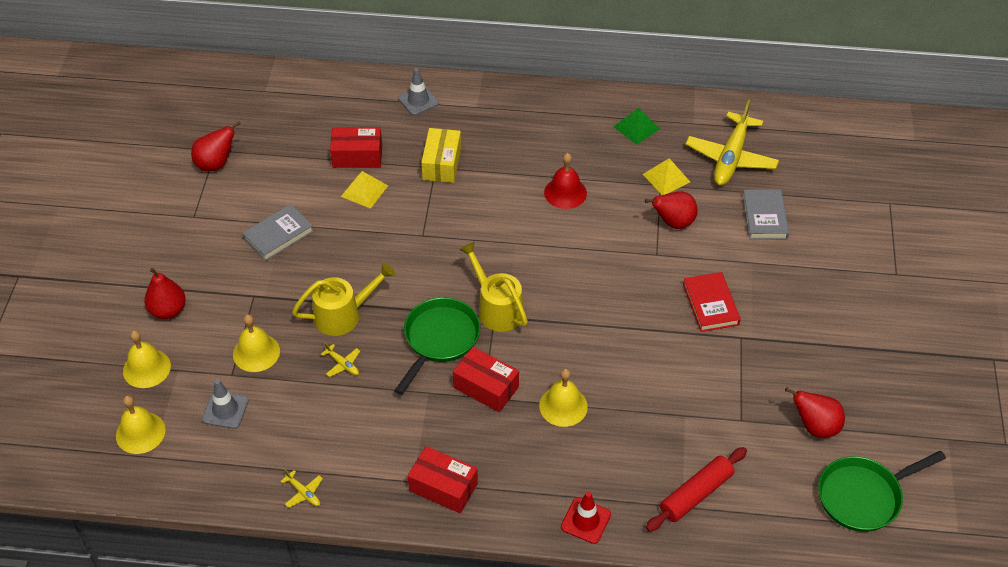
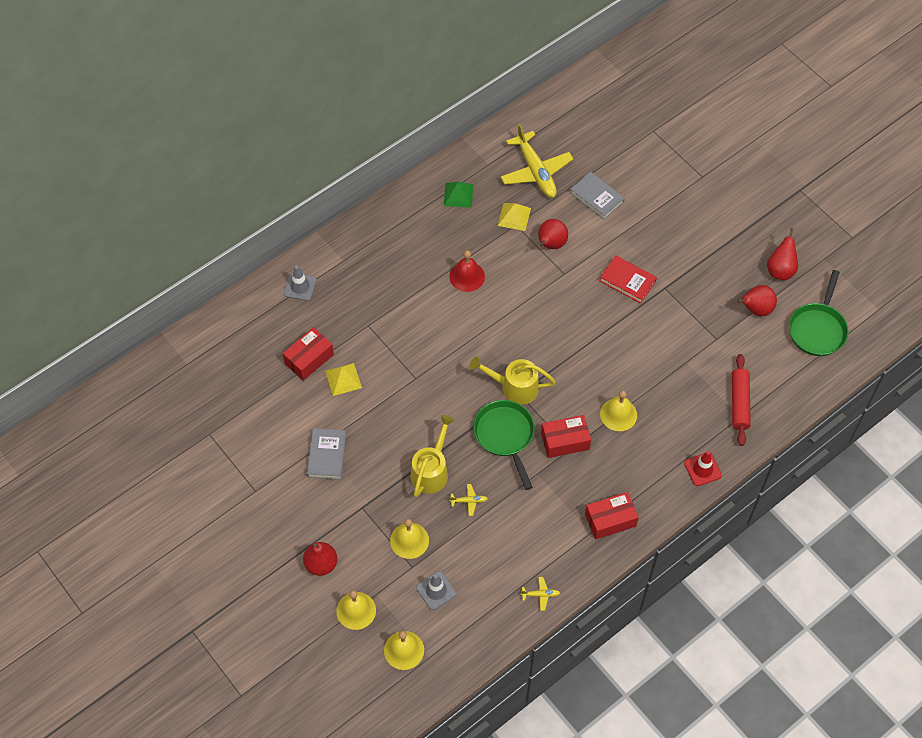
camera: 45 degrees left, 10 degrees up
red pear [191,121,241,171] -> red pear moved to [767,228,798,280]
yellow box [421,128,461,183] -> none

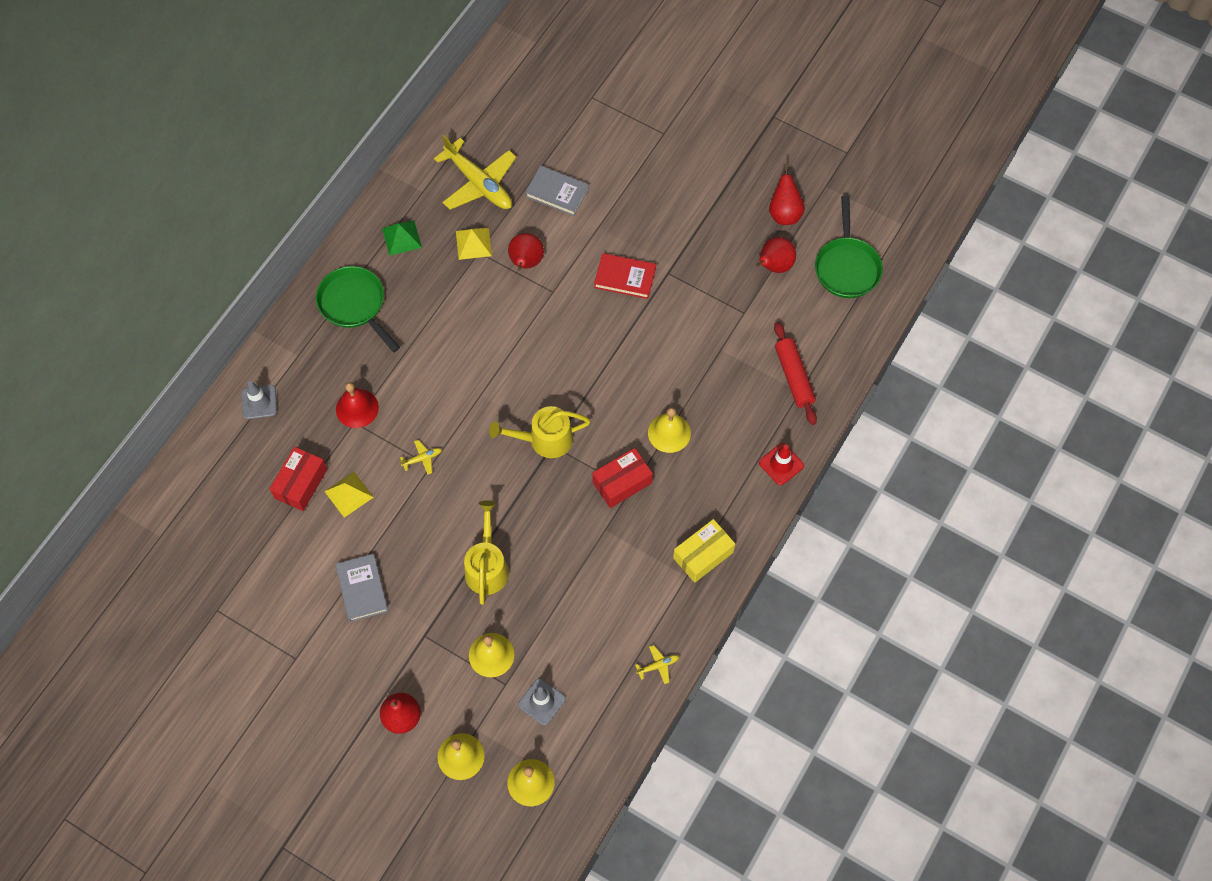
camera: 20 degrees left, 5 degrees up
red bell [449,250,485,292] -> red bell moved to [336,382,379,428]
yellow plane [450,484,488,516] -> yellow plane moved to [400,440,442,475]
green pan [473,400,535,490] -> green pan moved to [316,266,400,352]
red box [585,492,639,540] -> yellow box [673,519,735,583]

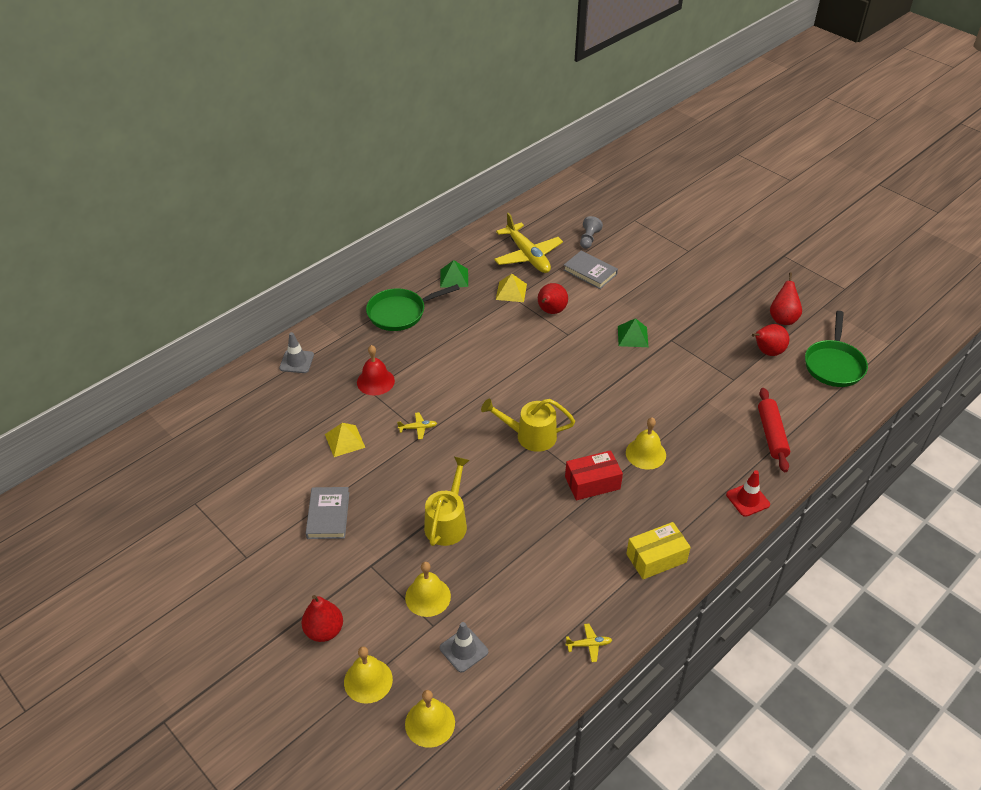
camera: 15 degrees right, 20 degrees down
red box [270,447,327,511] -> none
green pan [316,266,400,352] -> green pan turned 90 degrees counterclockwise [366,284,460,331]
red book [594,253,656,299] -> green pyramid [618,318,648,347]
none -> grey pawn [580,216,603,249]

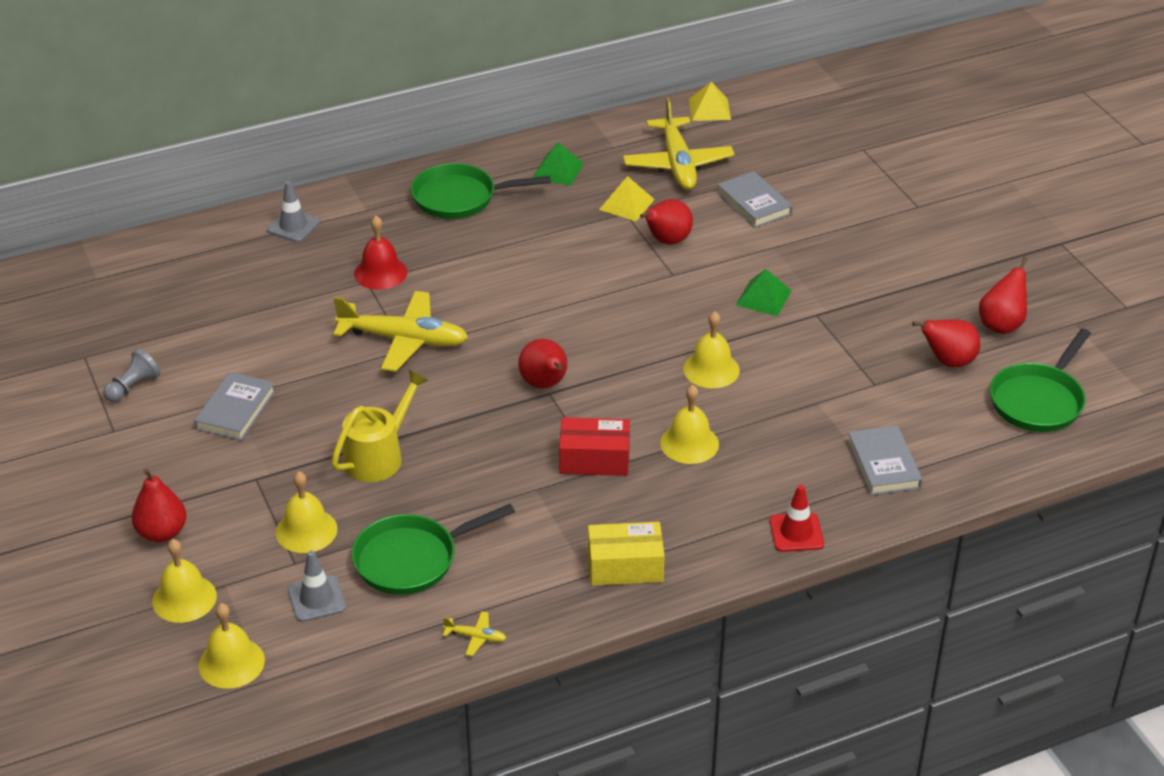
camera: 20 degrees right, 5 degrees down
yellow pyramid [325,423,365,457] -> yellow pyramid moved to [689,82,731,121]
yellow plane [397,412,437,439] -> yellow plane [333,291,468,372], size x2.46
yellow watering can [481,399,575,452] -> red pear [518,339,567,388]
grey pawn [580,216,603,249] -> grey pawn moved to [103,349,160,402]
red rolling pin [758,388,790,472] -> grey book [847,425,923,495]
none -> green pan [352,504,515,595]
none -> yellow bell [683,311,740,388]

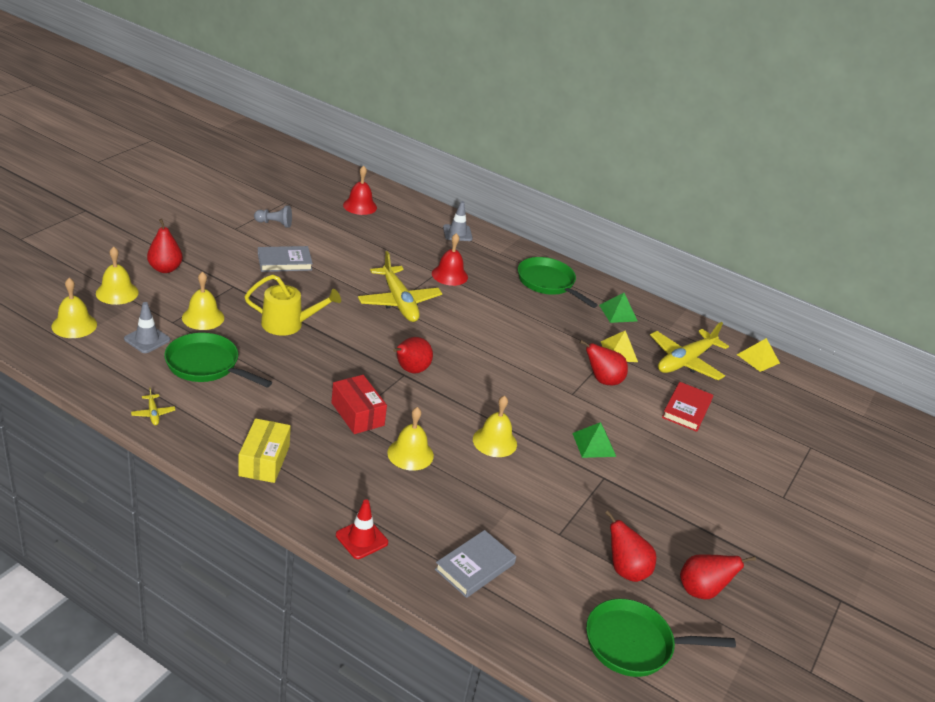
camera: 50 degrees right, 5 degrees down
yellow box [588,522,665,586] -> yellow box turned 45 degrees clockwise [238,418,291,483]
grey book [717,171,793,228] -> red book [662,382,713,432]
none -> red bell [343,166,377,215]

